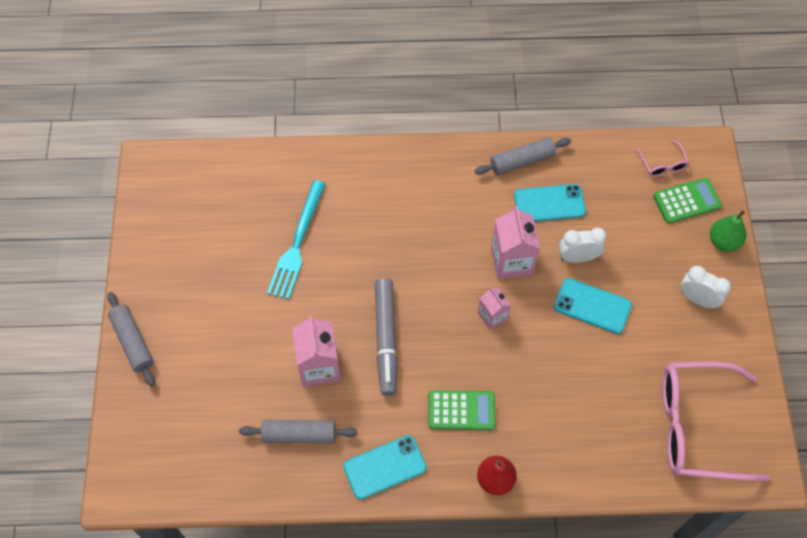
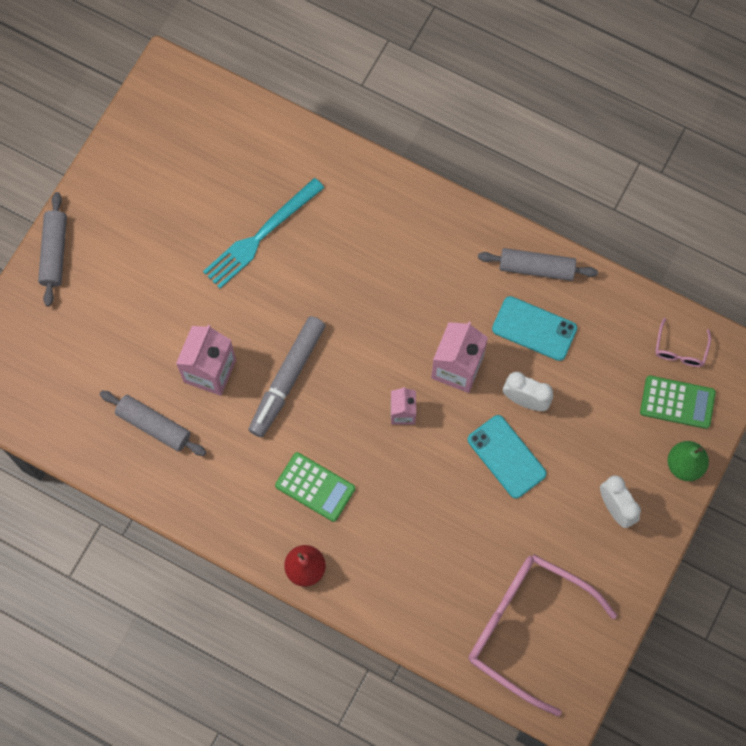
camera: 30 degrees right, 10 degrees up
turquoise phone [343,435,427,500] -> none

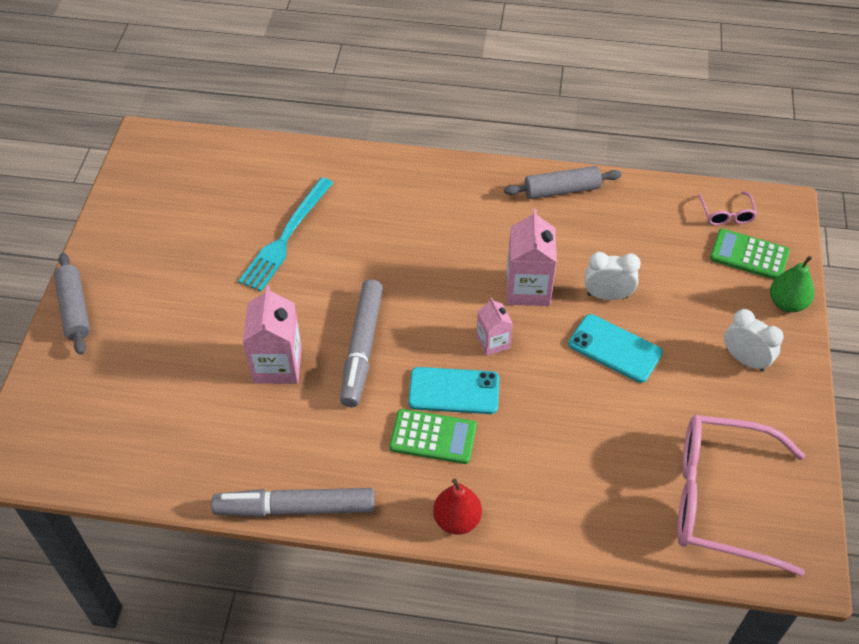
camera: 20 degrees left, 20 degrees down
grey rolling pin [100,391,206,456] -> none
turquoise phone [492,296,577,361] -> turquoise phone moved to [408,367,499,414]
green calculator [640,375,716,429] -> green calculator turned 150 degrees counterclockwise [710,228,790,279]
none -> grey marker [211,488,374,517]

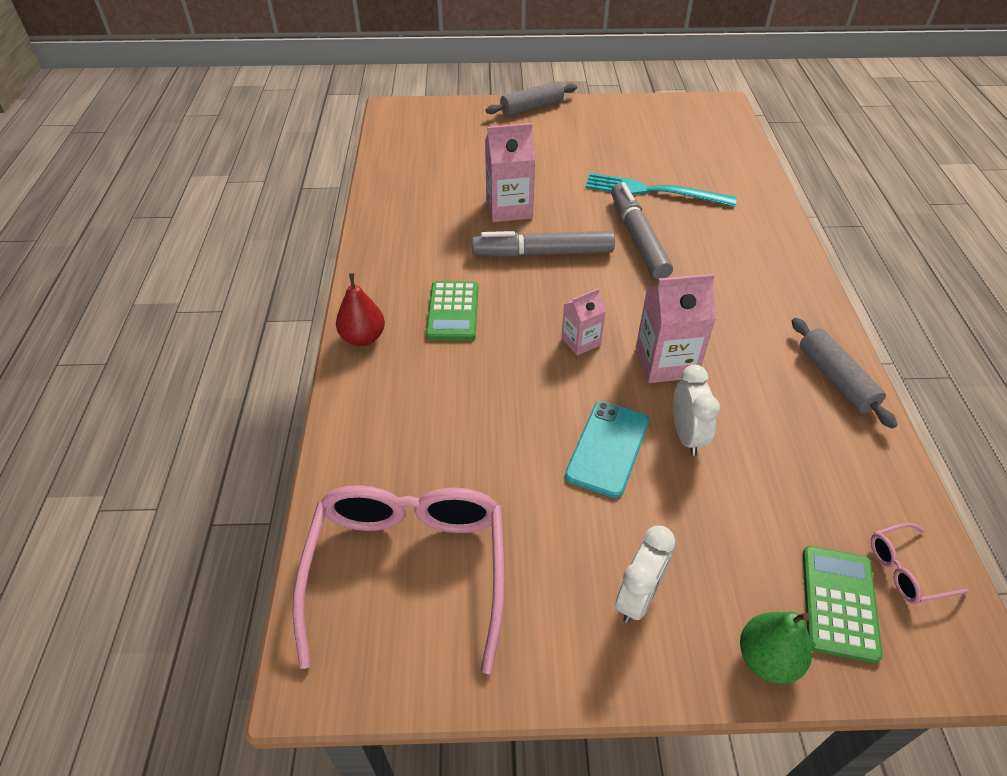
camera: 80 degrees right, 5 degrees down
grey marker [211,488,374,517] -> grey marker moved to [611,182,673,280]
turquoise phone [408,367,499,414] -> none

